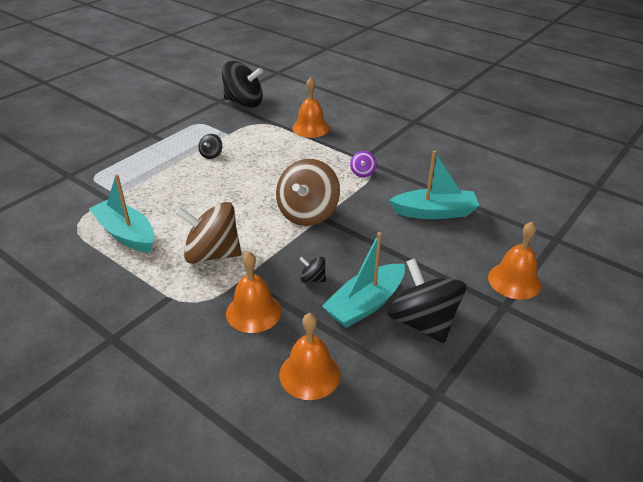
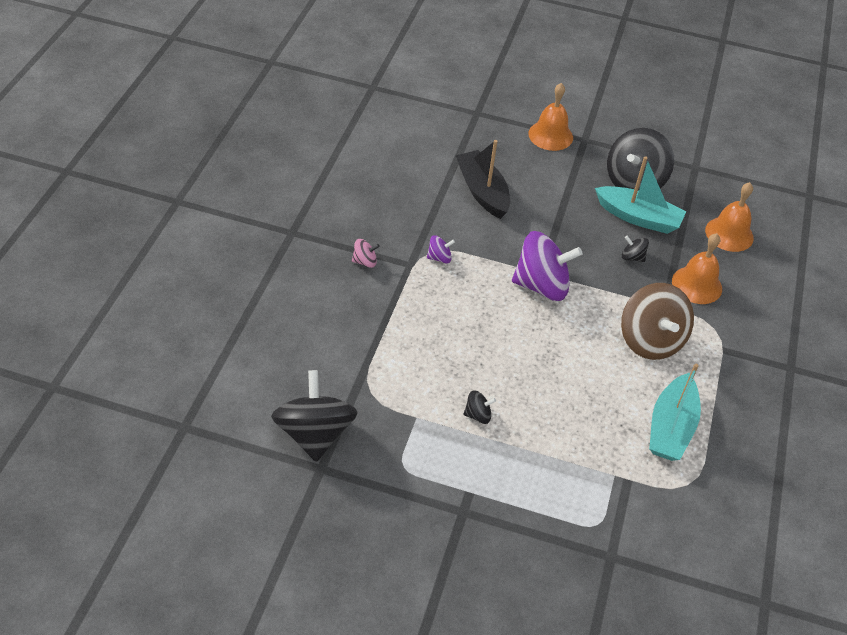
camera: 115 degrees left, 10 degrees up
brown spinning top [276,159,340,226] -> purple spinning top [512,231,583,301]
orange bell [292,77,330,138] -> none
black spinning top [300,257,326,283] -> black spinning top turned 120 degrees clockwise [622,236,649,262]
turquoise boat [389,150,480,219] -> black boat [455,140,510,219]
none -> pink spinning top [352,239,380,268]

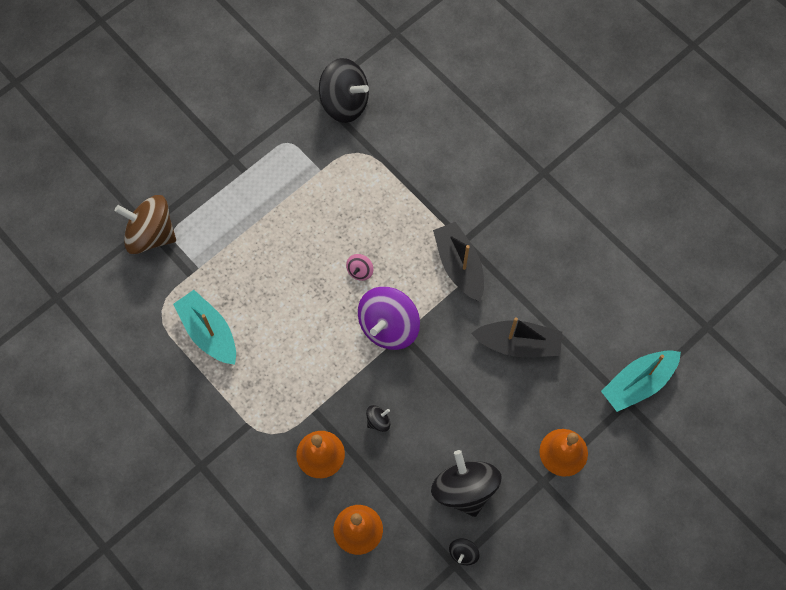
camera: 125 degrees right, 20 degrees up
pink spinning top [352,239,380,268] -> pink spinning top moved to [346,254,373,281]
purple spinning top [427,235,455,263] -> black boat [433,222,484,301]
black spinning top [463,390,496,424] -> black spinning top moved to [449,538,479,565]
turquoise boat [595,156,687,234] -> turquoise boat moved to [601,350,681,412]
brown spinning top [621,283,694,360] -> brown spinning top moved to [115,195,176,254]

